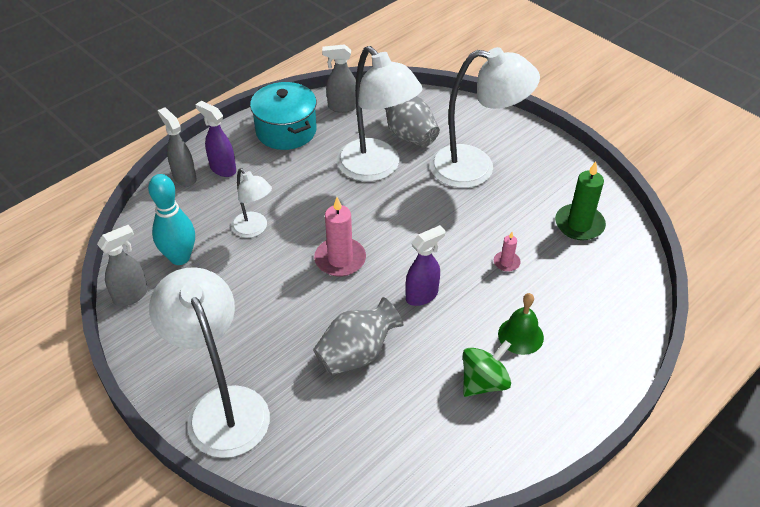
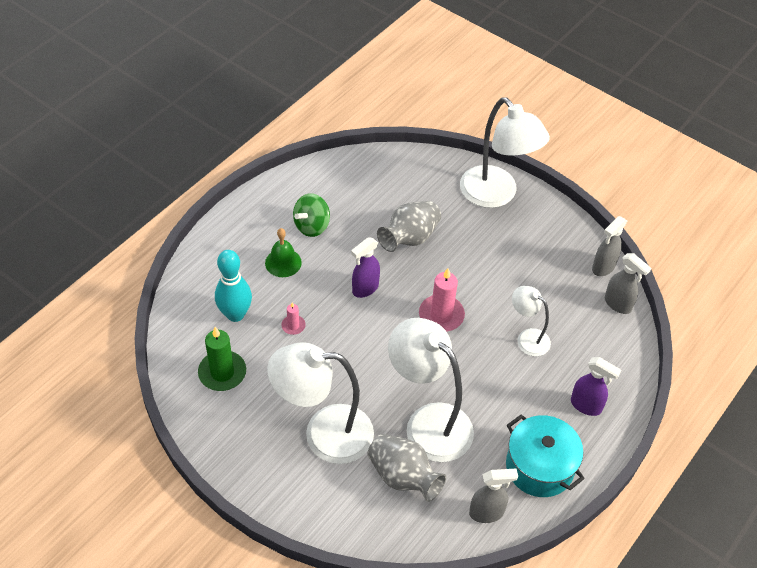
camera: 170 degrees right, 5 degrees up
turquoise bowling pin [148,174,195,265] -> turquoise bowling pin moved to [215,250,252,322]
grey spray bottle [158,107,197,187] -> grey spray bottle moved to [605,253,651,314]

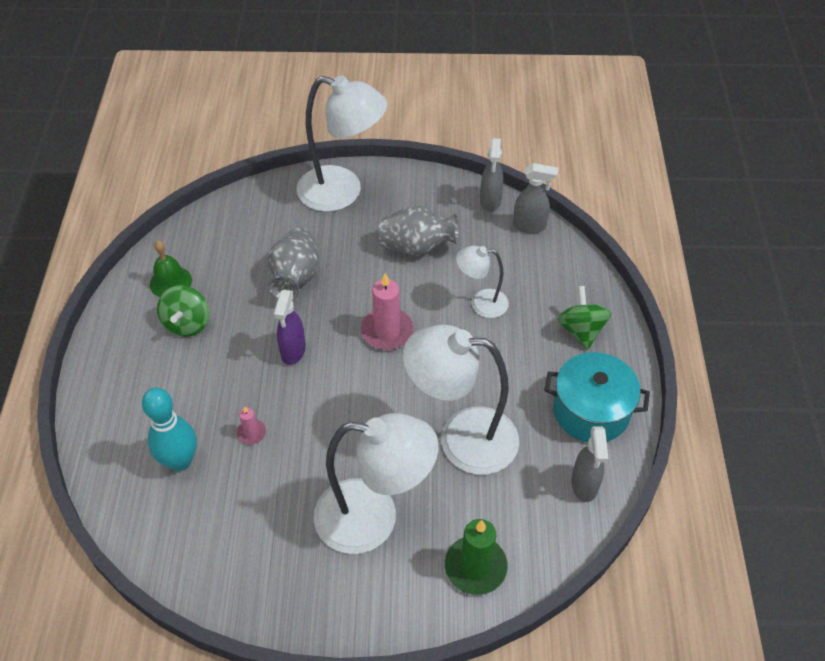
camera: 35 degrees left, 0 degrees up
green candle [198,327,246,391] -> green candle moved to [445,519,508,595]
green bell [265,228,302,277] -> green bell moved to [150,241,192,297]
white lamp [267,342,374,464] -> white lamp turned 135 degrees counterclockwise [314,413,439,554]
grey vase [368,434,446,502] -> grey vase moved to [378,206,459,256]
grey spray bottle [469,468,518,523] -> grey spray bottle turned 135 degrees clockwise [571,426,609,502]
purple spray bottle [571,357,621,416] -> green spinning top [557,286,611,350]

